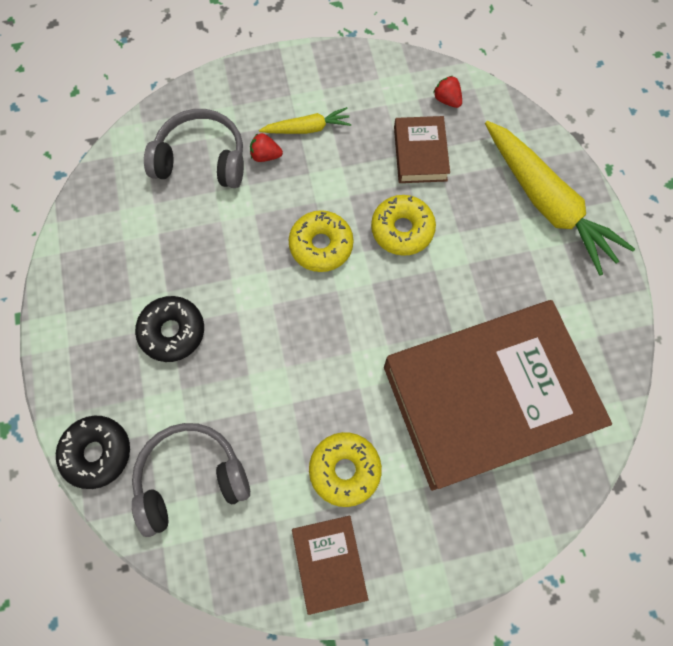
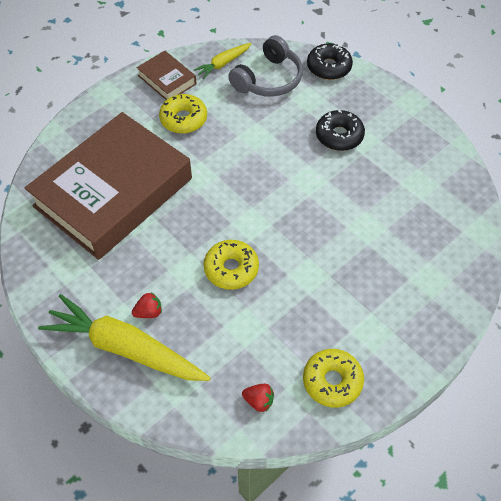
camera: 150 degrees right, 15 degrees down
grey headphones [144,109,244,188] -> none
red strawberry [250,133,283,162] -> red strawberry moved to [132,292,162,318]
yellow carrot [259,107,351,134] -> yellow carrot moved to [194,43,252,79]
yellow donut [289,210,354,272] -> yellow donut moved to [303,349,364,408]
brown book [394,116,450,183] -> none

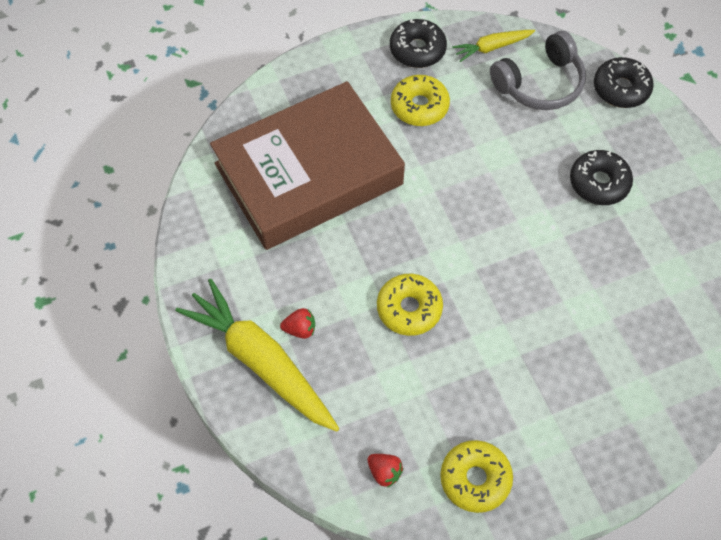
camera: 20 degrees right, 5 degrees up
brown book [136,51,196,100] -> black donut [390,19,447,68]

